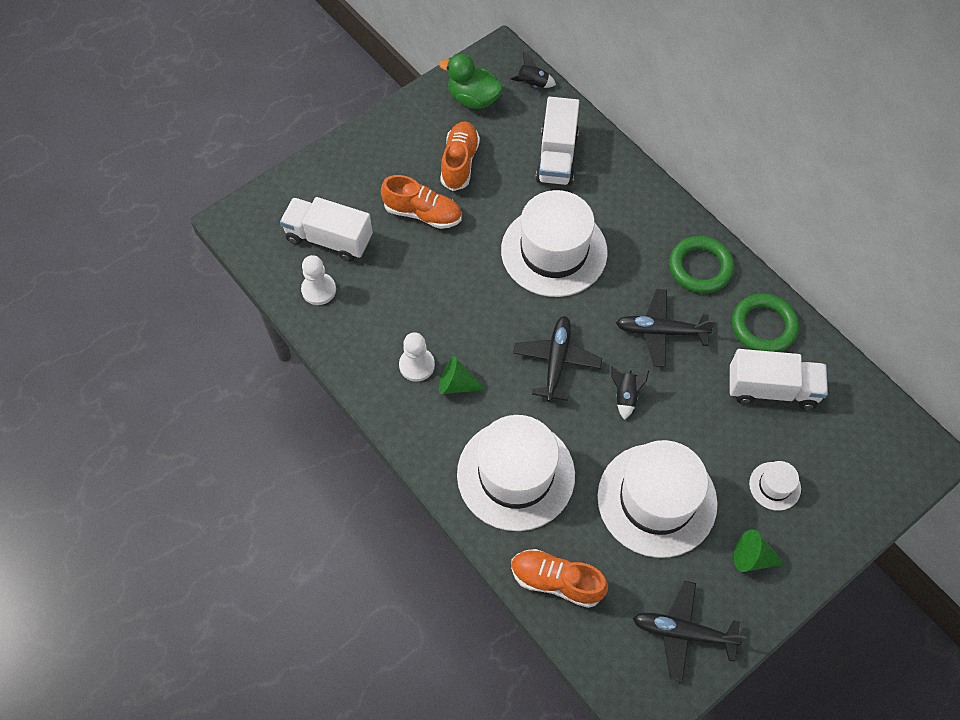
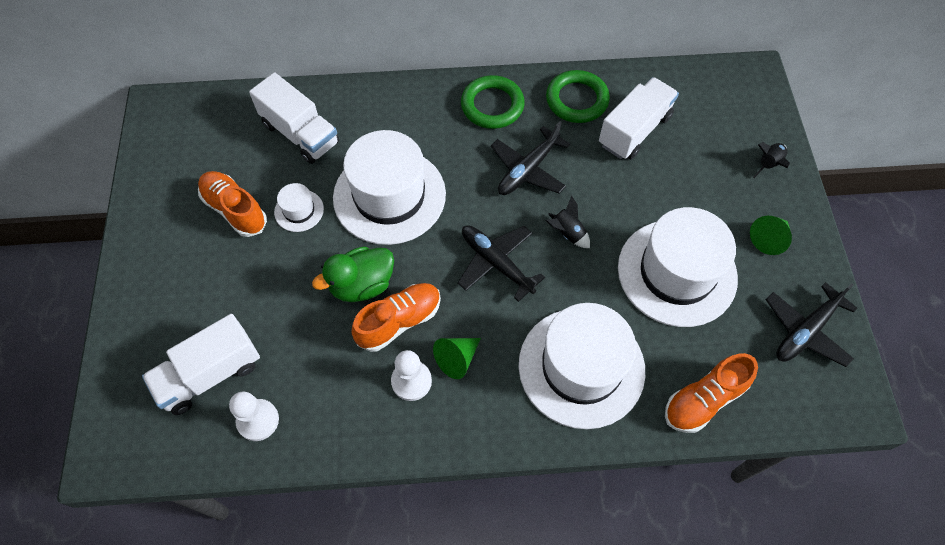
camera: 55 degrees left, 0 degrees up
orange shoe [381,175,462,229] -> orange shoe moved to [352,283,441,352]
green duck [439,54,503,109] -> green duck moved to [312,246,394,302]
black rocket [510,52,556,88] -> black rocket moved to [753,142,790,178]
white hat [749,461,801,511] -> white hat moved to [274,183,324,232]

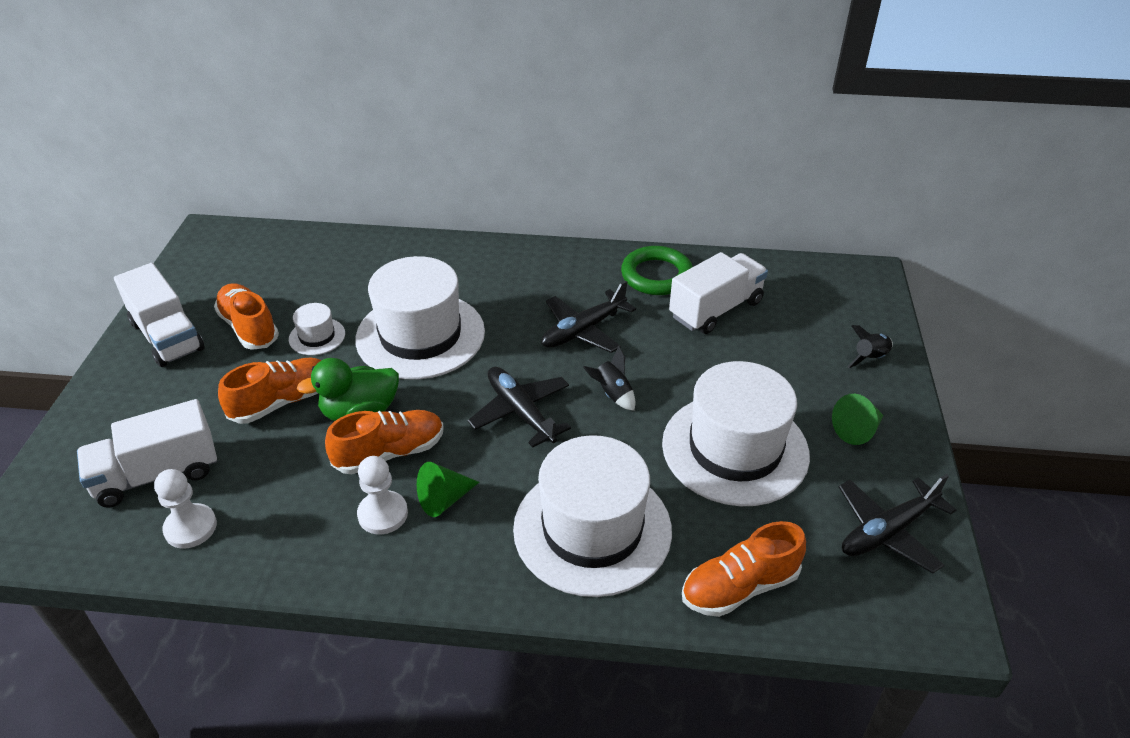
camera: 10 degrees right, 20 degrees down
white truck [249,72,339,164] -> white truck moved to [114,263,205,367]
green ring [461,75,525,129] -> none
none -> orange shoe [218,358,322,424]

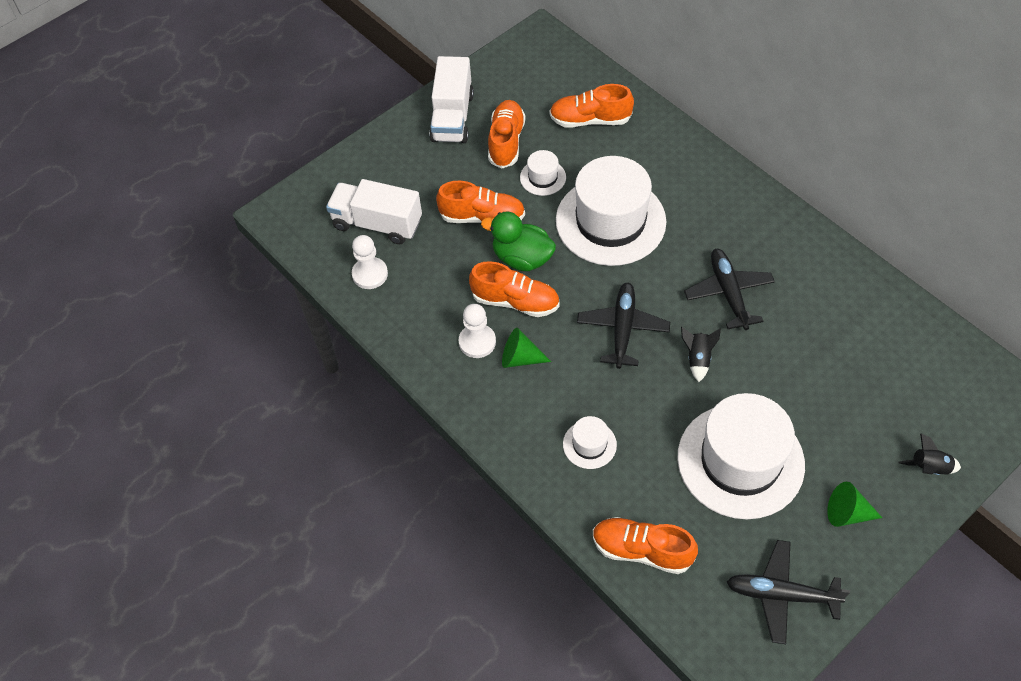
camera: 45 degrees right, 15 degrees up
white hat [513,435,672,597] -> white hat [563,416,617,469], size x0.43
black plane [541,281,636,353] -> black plane turned 75 degrees clockwise [684,249,775,330]
green ring [621,246,693,295] -> none
white truck [669,252,768,334] -> none
none -> orange shoe [549,84,634,128]

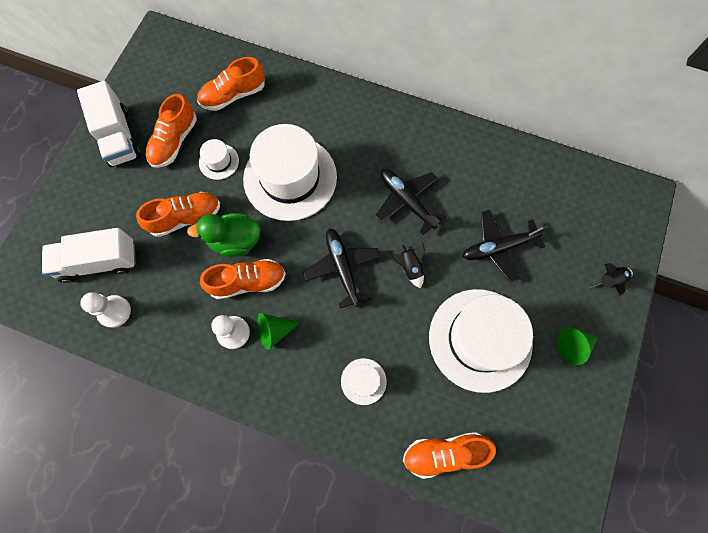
camera: 30 degrees left, 15 degrees up
orange shoe [488,100,525,169] -> orange shoe turned 135 degrees counterclockwise [146,94,197,168]
black plane [727,540,850,644] -> black plane moved to [463,210,549,283]

